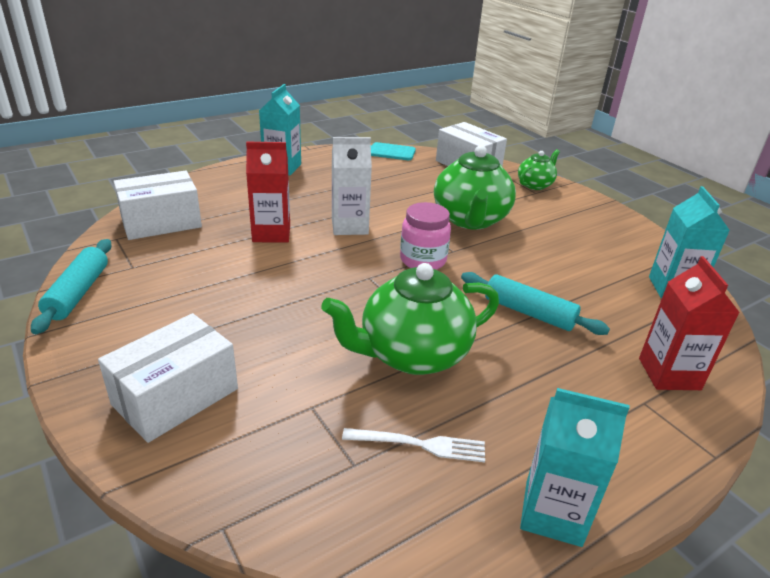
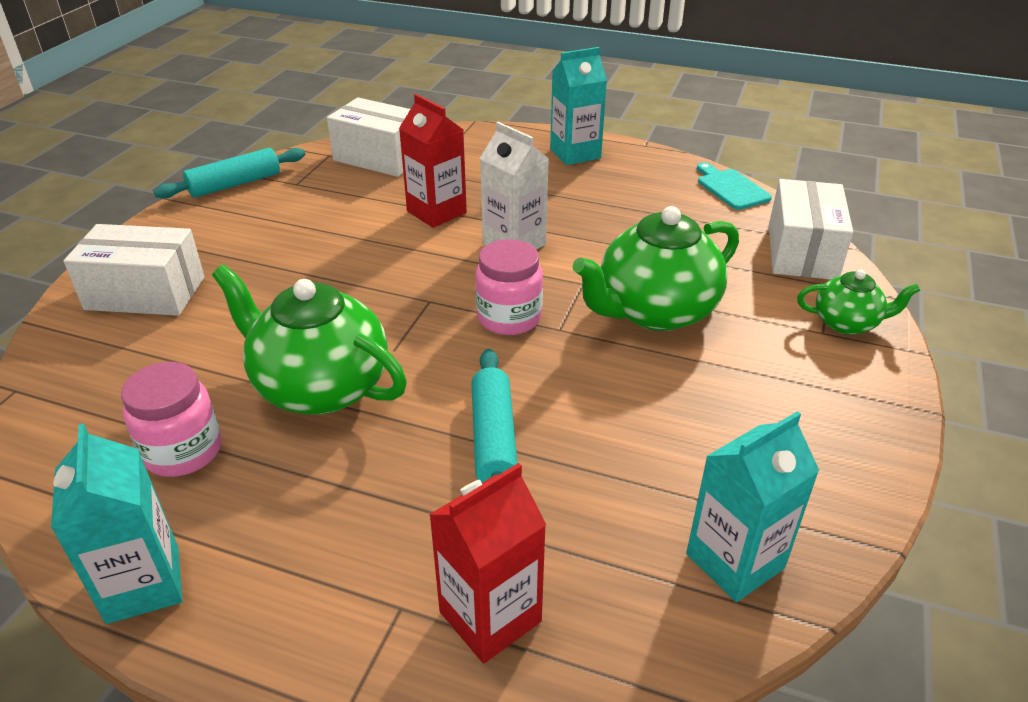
camera: 55 degrees right, 5 degrees up
white fork [342,428,485,462] -> pink jar [121,362,221,477]

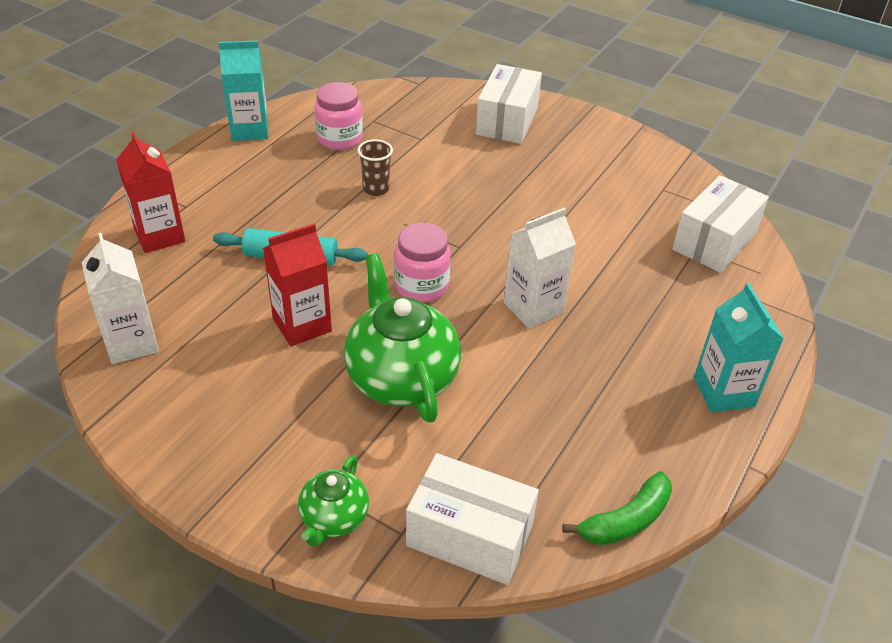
camera: 100 degrees right, 5 degrees up
turquoise rolling pin [154,148,305,199] -> none
green teapot [212,265,407,415] -> brown cup [357,139,393,196]
red carton [399,94,467,228] -> red carton moved to [263,224,332,346]
turquoise carton [686,411,819,602] -> white carton [82,233,159,364]
turquoise cutting board [697,162,772,210] -> green banana [562,471,672,545]

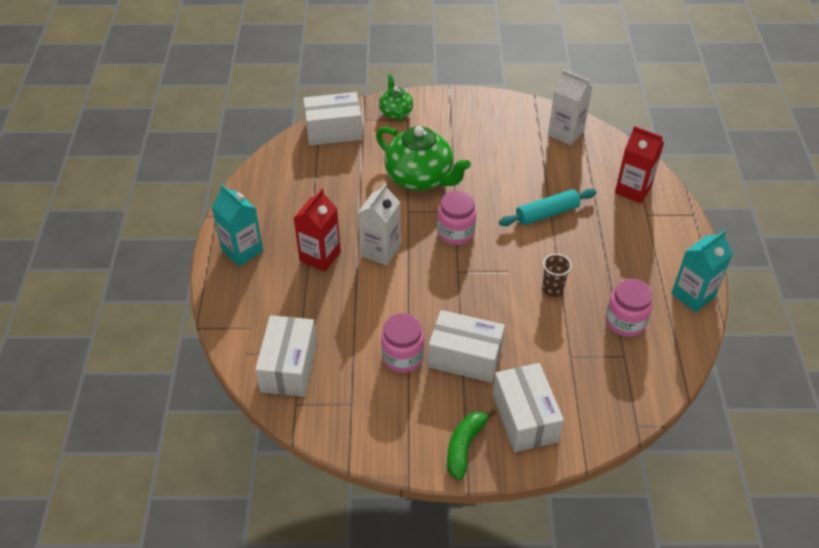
camera: 150 degrees right, 5 degrees up
red carton [263,224,332,346] -> red carton moved to [294,189,341,272]
green banana [562,471,672,545] -> green banana moved to [447,409,496,480]
none -> pink jar [381,313,424,373]
none -> white box [428,310,505,383]

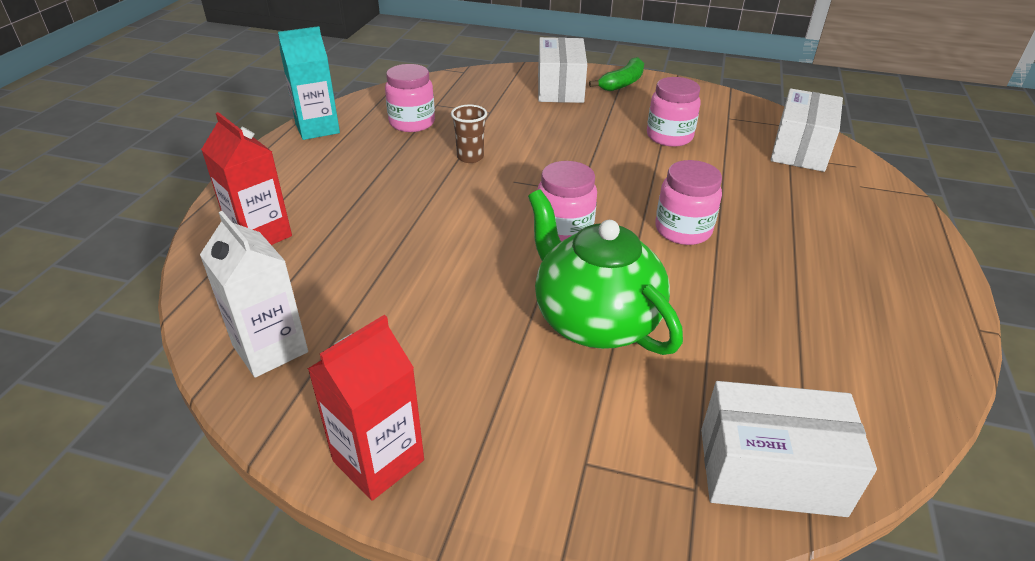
camera: 165 degrees left, 10 degrees down
turquoise carton [211,185,263,266] -> none
red carton [294,189,341,272] -> red carton moved to [308,315,424,501]
white carton [358,183,401,266] -> pink jar [655,160,722,245]
green teapot [379,74,413,122] -> none
white box [428,310,505,383] -> none
turquoise rolling pin [499,189,596,226] -> none

